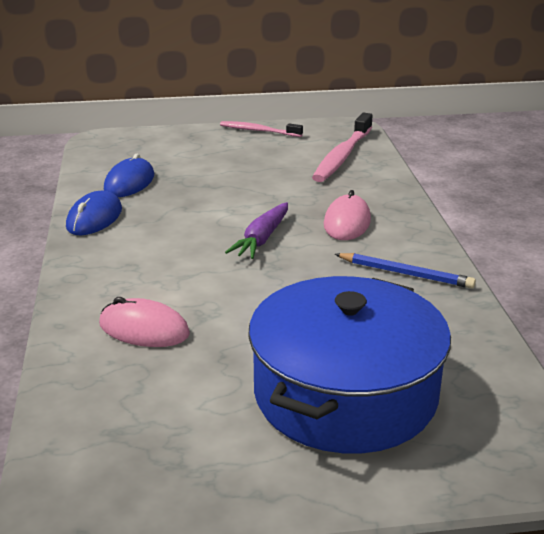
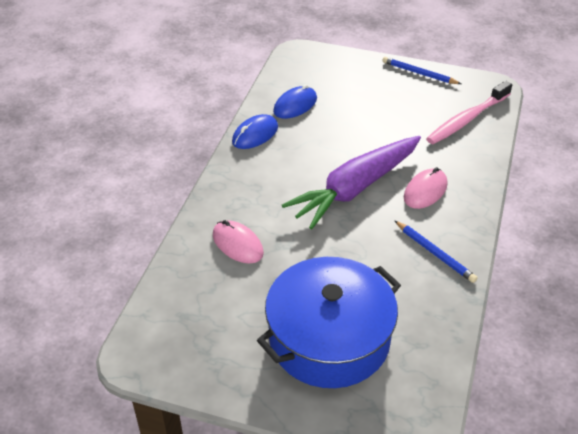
camera: 25 degrees right, 15 degrees up
pink toothbrush [220,121,303,137] -> blue pencil [382,57,461,84]
purple carrot [225,202,288,259] -> purple carrot [282,136,421,229], size x1.97

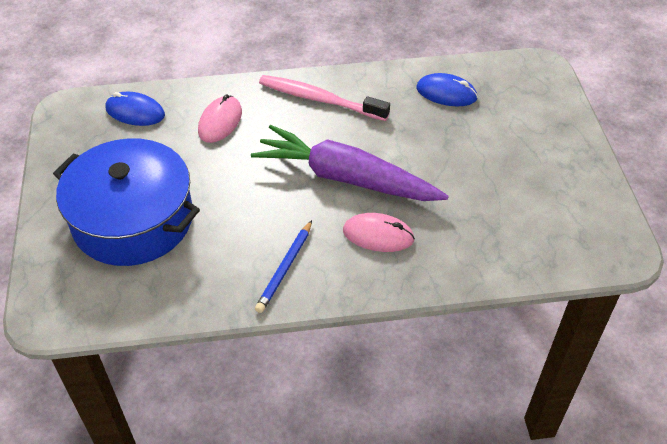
camera: 65 degrees right, 5 degrees up
blue mouse [232,114,278,149] -> blue mouse moved to [105,92,165,126]
blue pencil [382,57,461,84] -> none
pink toothbrush [426,81,512,144] -> pink toothbrush moved to [259,75,390,121]

